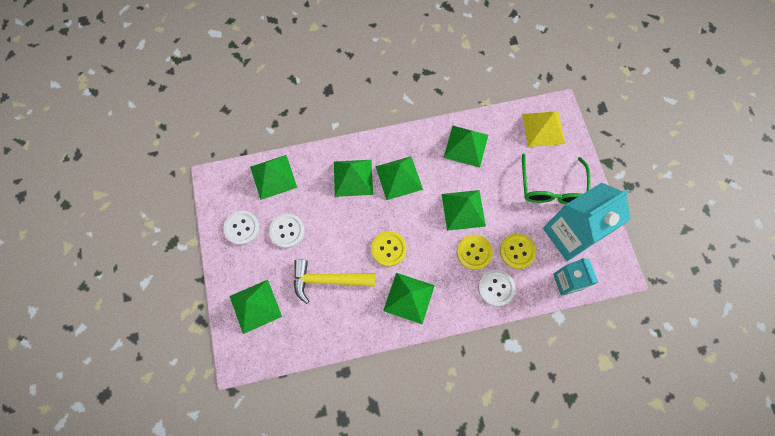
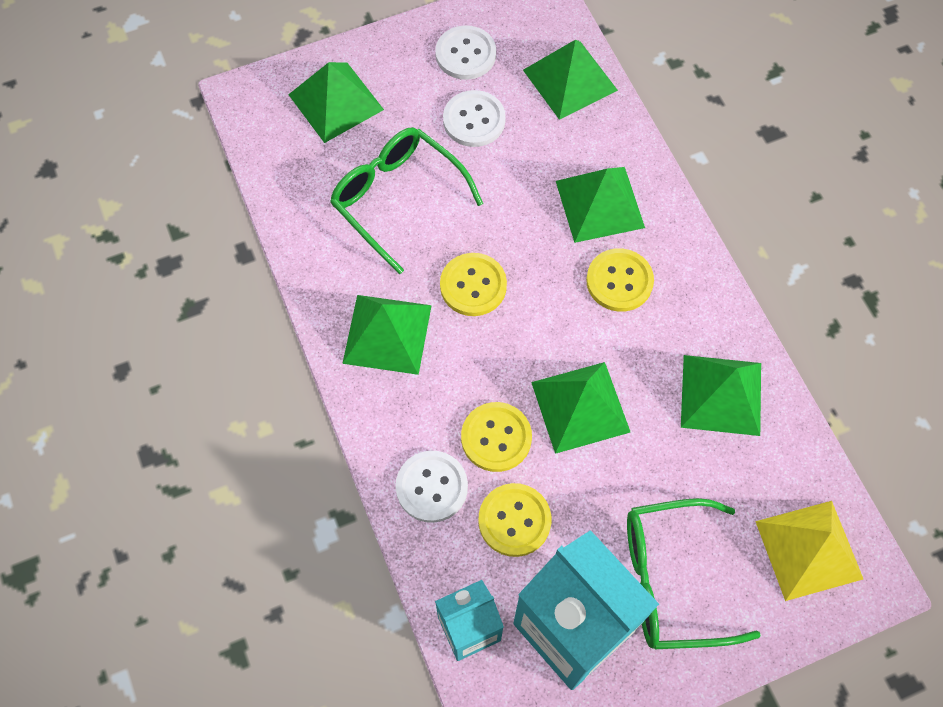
camera: 80 degrees right, 5 degrees down
yellow hammer [294,259,375,304] -> green glasses [330,127,483,274]
green pyramid [375,156,423,200] -> yellow button [586,248,654,312]

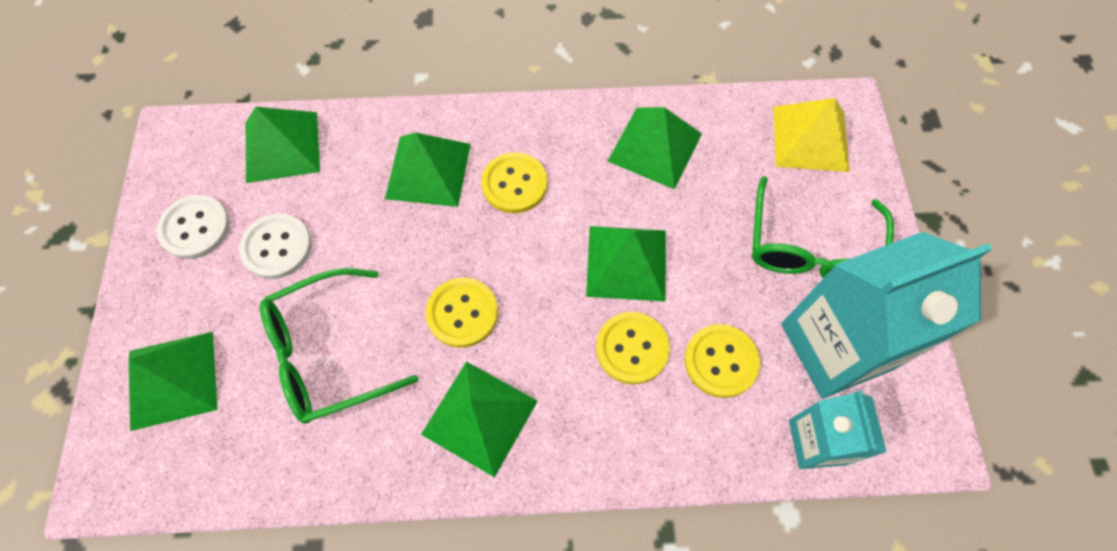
camera: 70 degrees left, 0 degrees up
white button [396,451,468,523] -> none

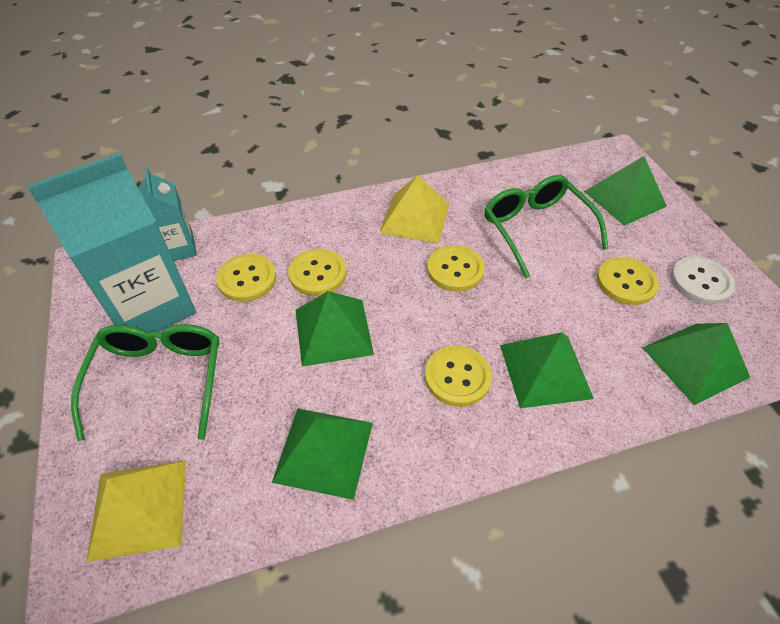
camera: 165 degrees right, 15 degrees down
white button [239,213,312,279] -> yellow button [597,257,659,305]
green glasses [260,268,418,424] -> green glasses turned 75 degrees counterclockwise [484,175,609,278]
green pyramid [421,362,538,477] -> yellow pyramid [379,175,449,244]

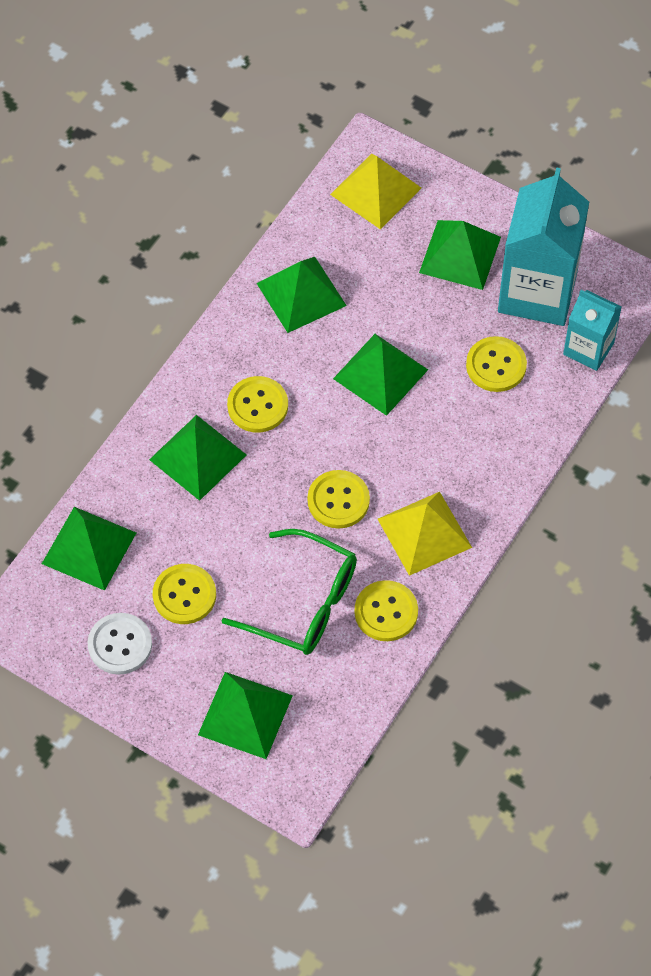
camera: 140 degrees right, 10 degrees up
green glasses [71,324,220,441] -> green pyramid [419,220,501,290]
yellow button [288,249,346,296] -> yellow button moved to [355,580,418,641]

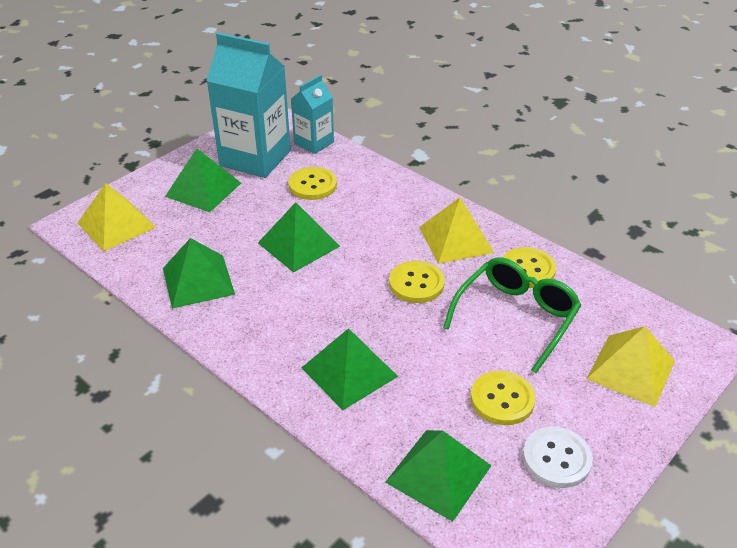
camera: 80 degrees left, 20 degrees down
green pyramid [198,672,293,759] -> yellow pyramid [587,326,675,407]
yellow button [227,376,288,433] -> none

